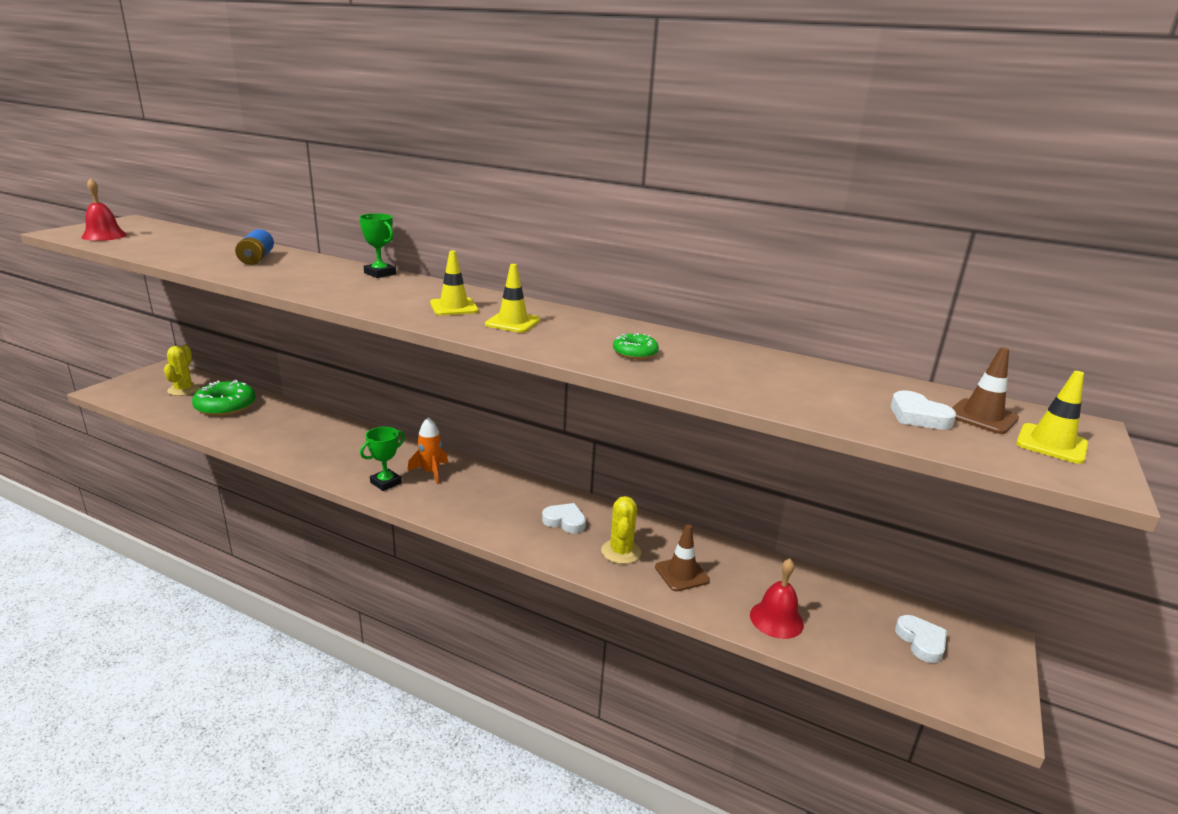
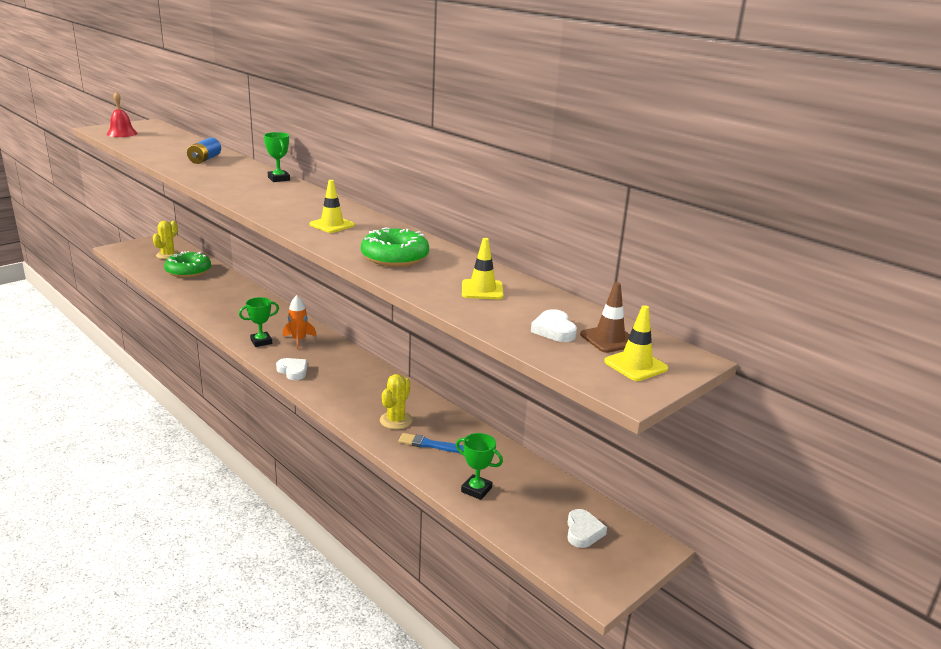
camera: 20 degrees right, 0 degrees up
yellow traffic cone [430,251,479,316] -> yellow traffic cone moved to [462,238,504,299]
white heart [542,503,586,533] -> white heart moved to [276,358,308,380]
green donut [613,333,659,360] -> green donut [361,227,429,267], size x1.90
brown traffic cone [655,525,710,592] -> blue brush [399,433,464,453]
red bell [750,558,804,639] -> green trophy [456,433,503,500]

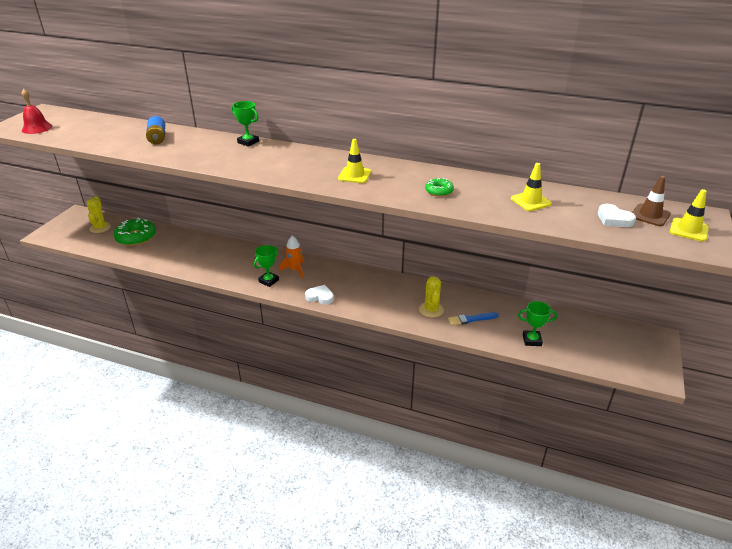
camera: 25 degrees left, 10 degrees up
green donut [361,227,429,267] -> green donut [425,178,454,197], size x0.53
white heart [567,509,607,548] -> none

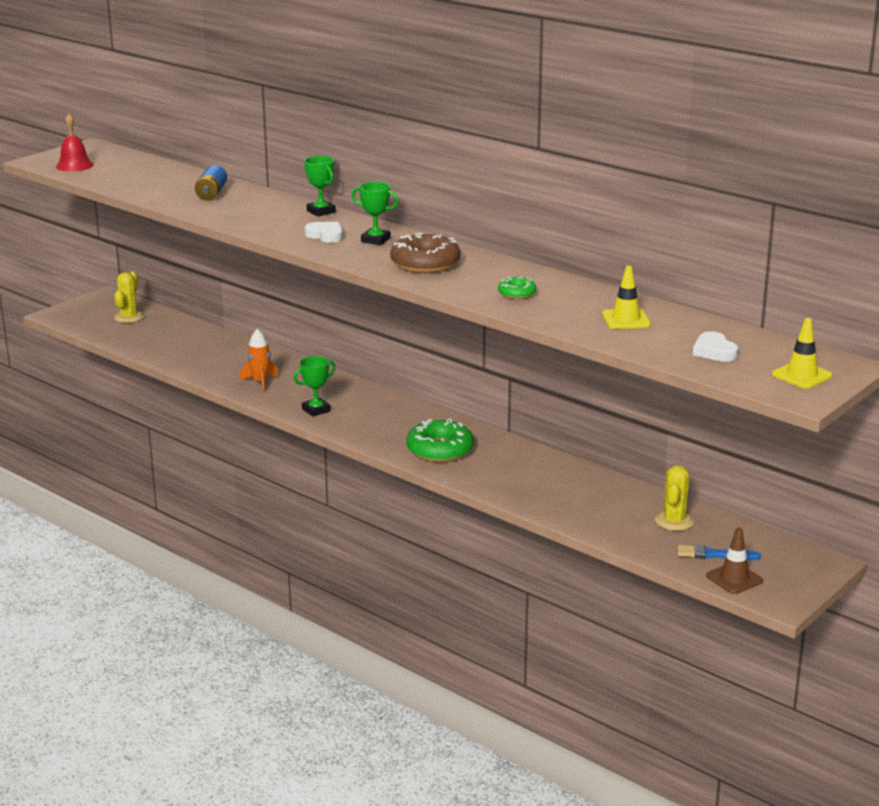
camera: 20 degrees right, 10 degrees down
green donut [114,218,156,246] -> green donut moved to [406,418,474,462]
orange rocket [280,236,304,278] -> orange rocket moved to [240,329,279,392]
white heart [305,285,334,305] -> white heart moved to [305,222,343,243]
yellow traffic cone [338,139,371,183] -> brown donut [390,233,461,273]
yellow cactus [419,276,444,318] -> yellow cactus moved to [655,465,694,531]
blue brush [448,312,499,326] -> blue brush moved to [678,545,761,560]
green trophy [518,301,557,346] -> green trophy moved to [352,182,399,245]
brown traffic cone [632,176,671,226] -> brown traffic cone moved to [706,528,763,594]

